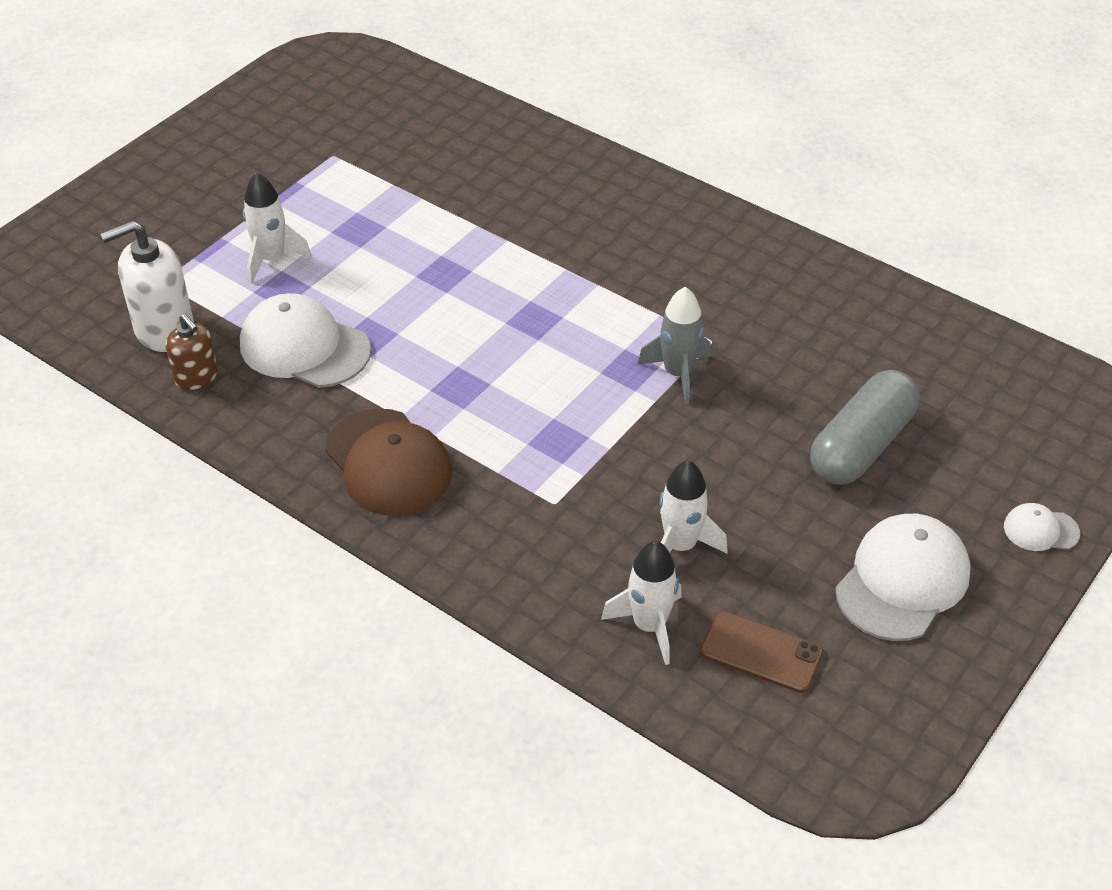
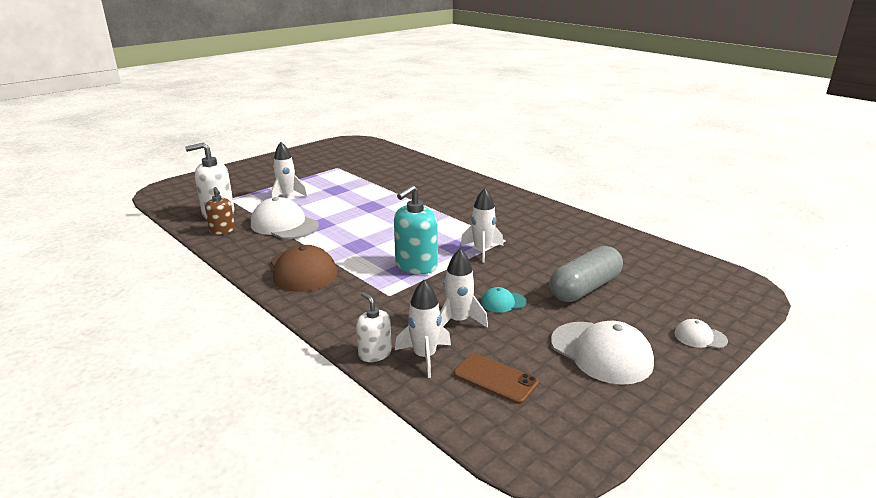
camera: 10 degrees right, 20 degrees down
grey rocket [637,287,711,405] -> white rocket [461,188,503,263]
white cap [835,514,971,641] -> white cap turned 90 degrees clockwise [551,321,654,385]
none -> white soap dispenser [356,292,392,362]
none -> turquoise soap dispenser [394,185,438,274]
none -> turquoise cap [481,287,527,313]

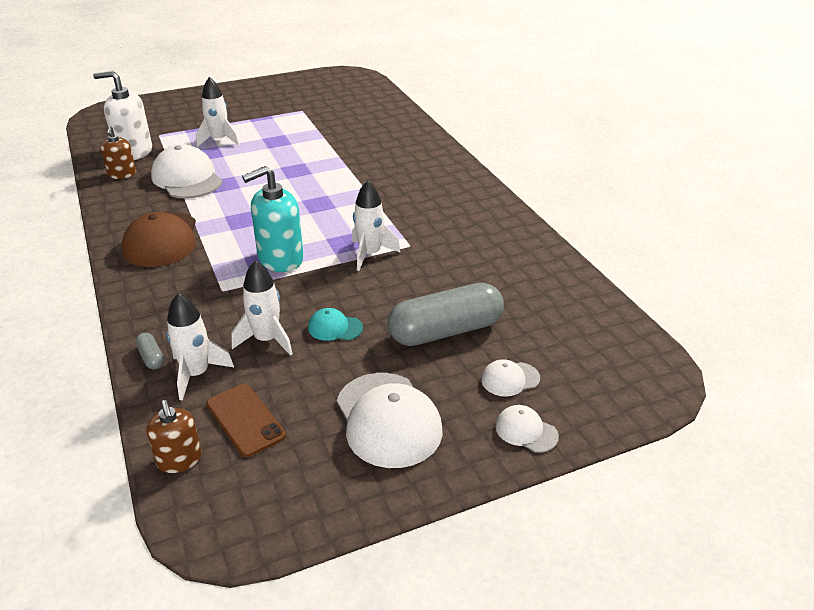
camera: 20 degrees right, 10 degrees up
white soap dispenser [356,292,392,362] -> grey capsule [135,333,164,370]
none -> brown soap dispenser [146,400,202,473]
none -> white cap [481,359,540,397]

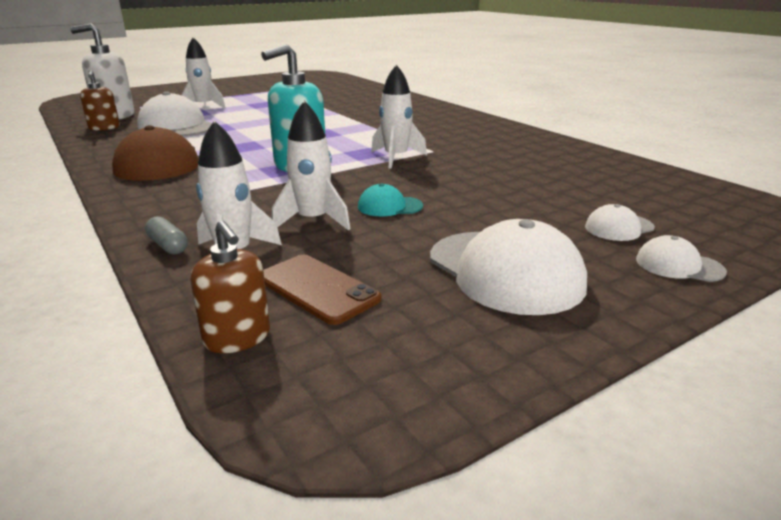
camera: 10 degrees left, 10 degrees down
grey capsule [387,283,504,346] -> none

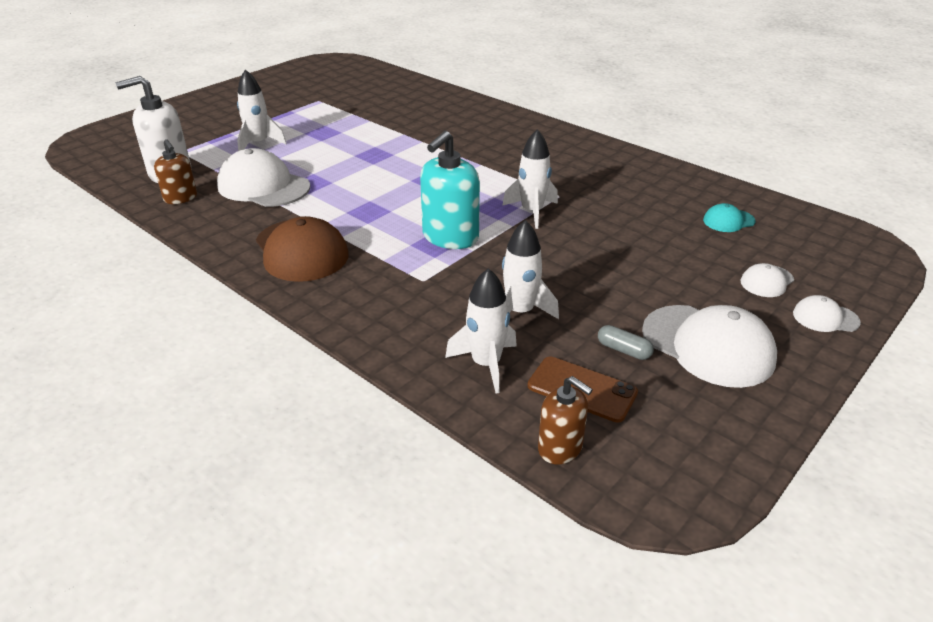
camera: 15 degrees left, 10 degrees up
grey capsule [145,216,188,255] -> grey capsule moved to [598,325,654,360]
turquoise cap [358,183,423,216] -> turquoise cap moved to [703,203,756,232]

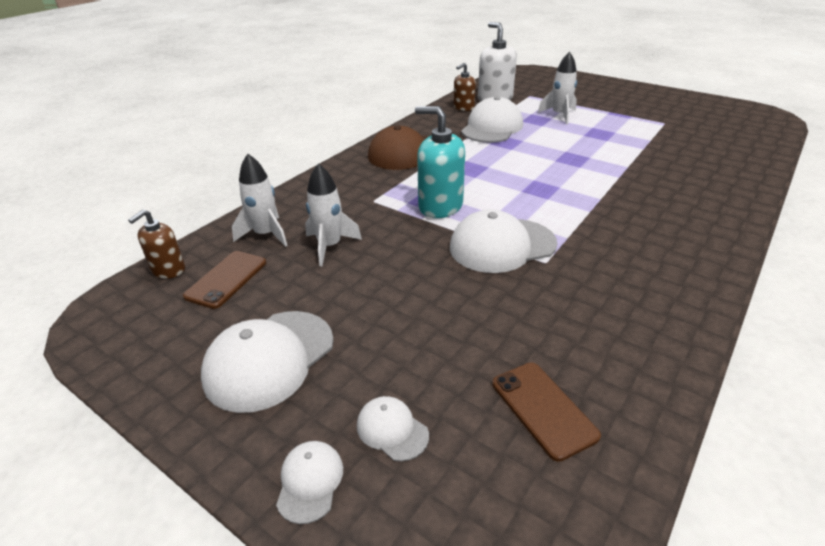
camera: 85 degrees right, 0 degrees up
white rocket [502,129,558,229] -> white cap [450,209,557,273]
grey capsule [598,325,654,360] -> none
turquoise cap [703,203,756,232] -> brown phone [492,362,601,462]

